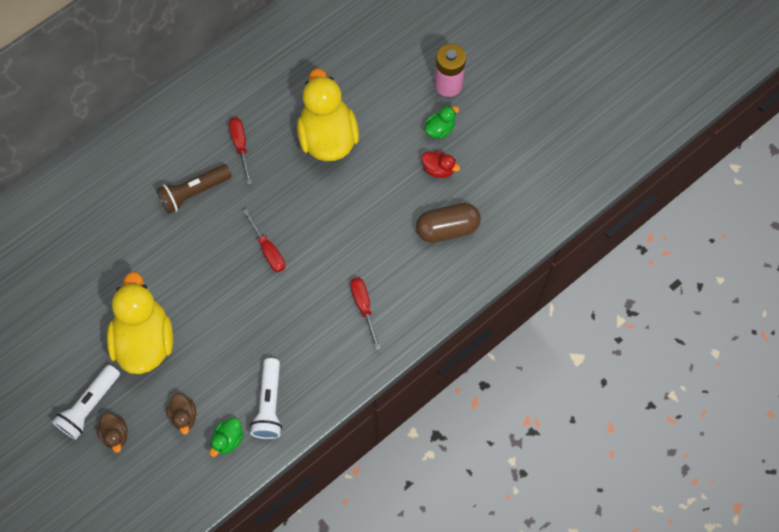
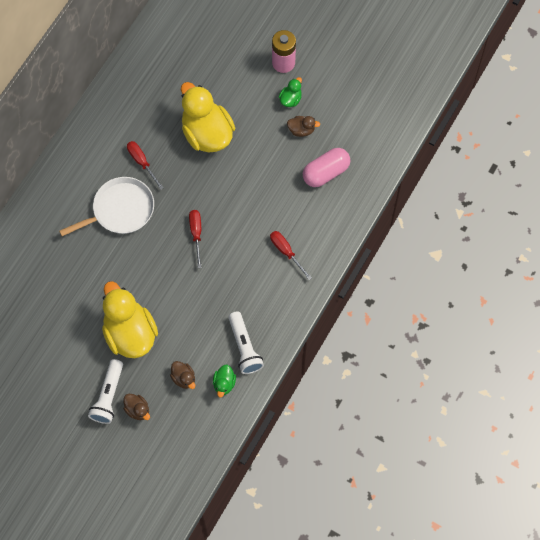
camera: 20 degrees left, 0 degrees up
brown flashlight [157,164,232,214] -> white pan [59,177,154,236]
red screwdriver [243,209,285,272] -> red screwdriver turned 135 degrees counterclockwise [189,210,202,268]
brown capsule [416,203,481,243] -> pink capsule [303,148,350,187]
red duck [422,151,460,178] -> brown duck [287,116,320,137]

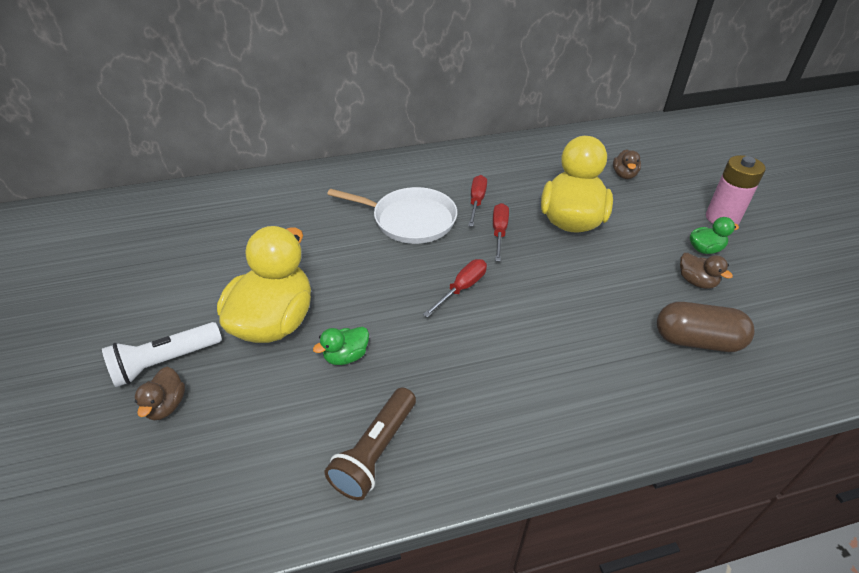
camera: 45 degrees right, 25 degrees down
brown duck [170,361,195,389] -> brown duck moved to [613,149,641,179]
green duck [213,364,236,398] -> green duck moved to [313,327,369,365]
white flashlight [228,311,264,374] -> brown flashlight [325,387,416,501]
red screwdriver [270,231,312,280] -> red screwdriver moved to [493,203,509,262]
pink capsule [303,148,350,187] -> brown capsule [657,302,755,352]

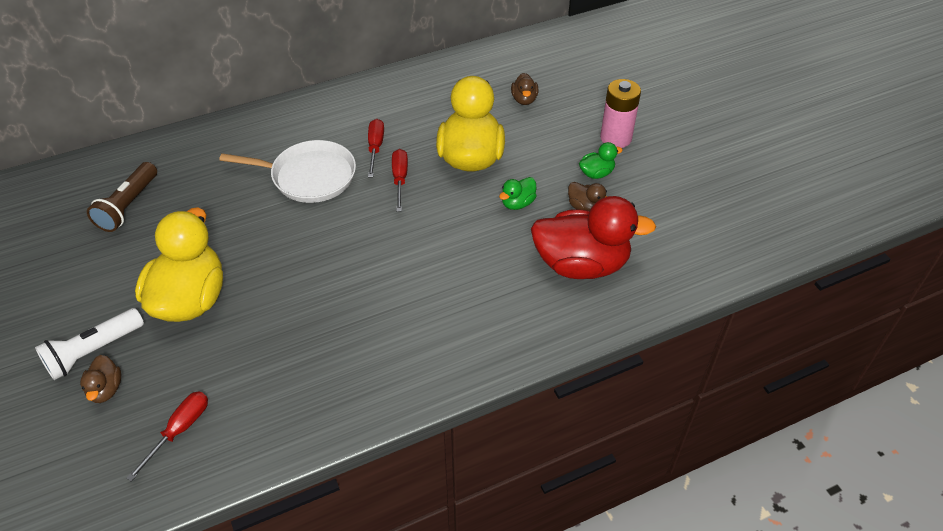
camera: 10 degrees left, 5 degrees up
green duck [313,327,369,365] -> green duck moved to [499,177,537,210]
brown flashlight [325,387,416,501] -> brown flashlight moved to [87,162,157,232]
red screwdriver [423,259,487,318] -> red screwdriver moved to [126,391,208,482]
brown capsule [657,302,755,352] -> red duck [531,196,656,279]

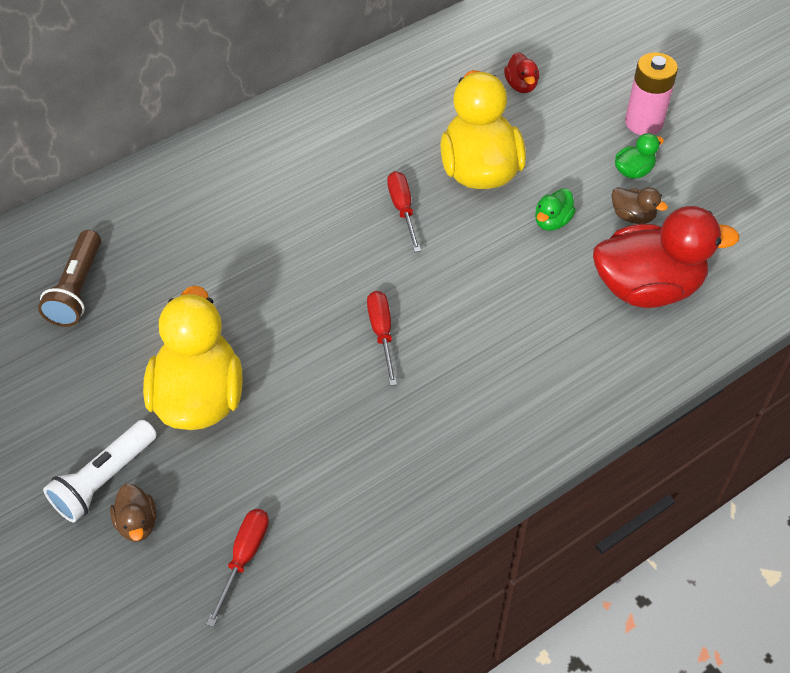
camera: 10 degrees left, 5 degrees up
white pan [219,140,356,203] -> none
red screwdriver [368,119,384,177] -> red screwdriver moved to [367,291,397,386]
brown duck [511,73,538,105] -> red duck [504,52,539,93]

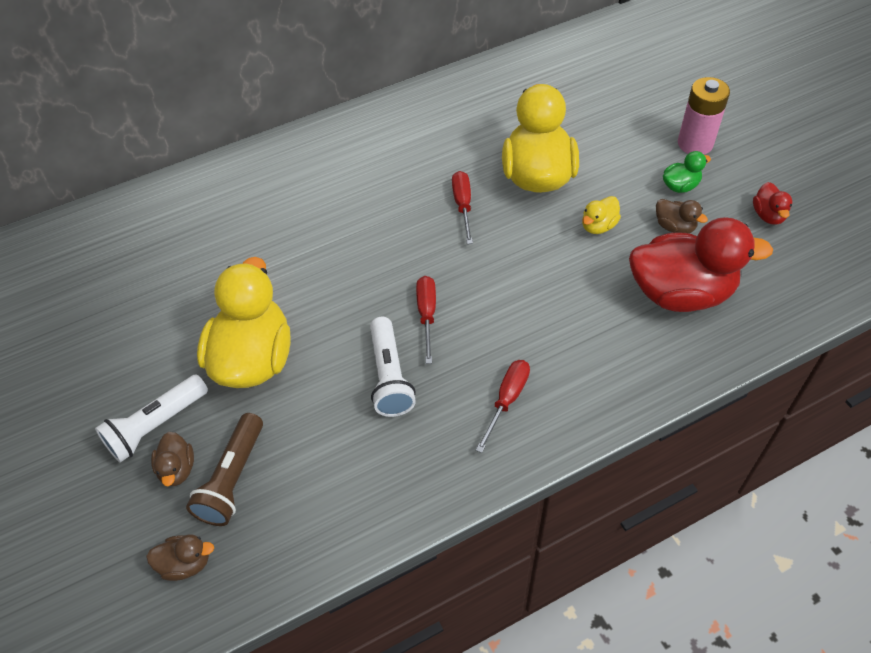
camera: 10 degrees right, 0 degrees up
brown flashlight [38,230,101,327] -> brown flashlight moved to [186,413,263,526]
red screwdriver [206,509,269,627] -> red screwdriver moved to [476,360,530,453]
red duck [504,52,539,93] -> red duck moved to [753,182,792,225]
green duck [535,188,576,231] -> yellow duck [582,196,621,234]
none -> brown duck [146,534,214,581]
none -> white flashlight [370,317,416,417]

